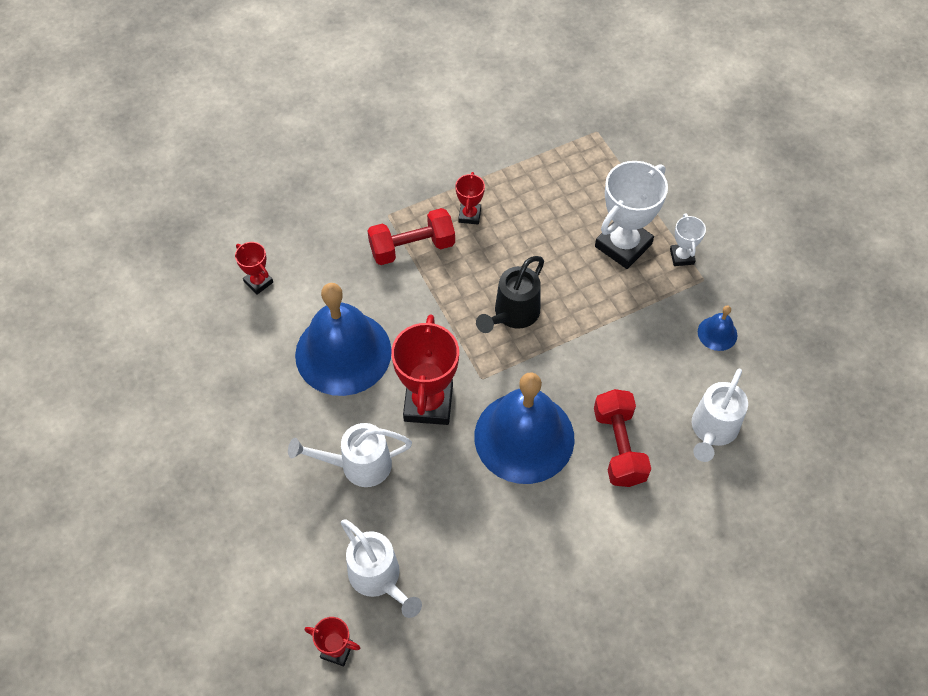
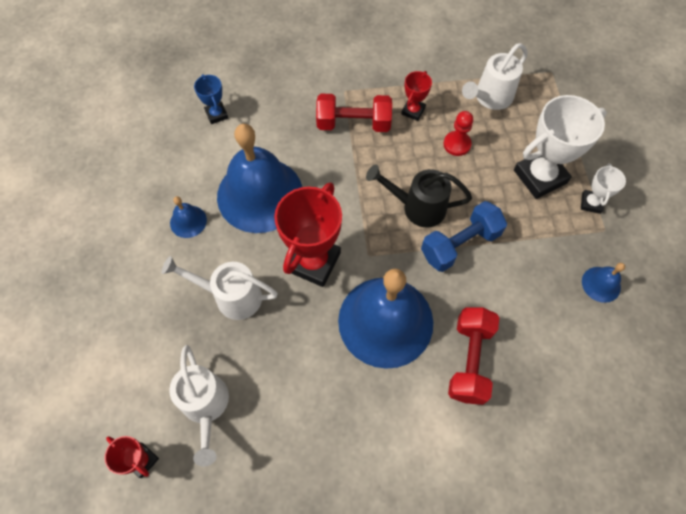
camera: 20 degrees right, 5 degrees up
red trophy [235,242,273,295] -> blue trophy [194,74,228,124]
black watering can [476,256,544,333] -> black watering can turned 45 degrees clockwise [366,164,472,227]
white watering can [692,368,748,462] -> white watering can moved to [462,43,528,110]
none -> blue bell [170,196,207,238]
none -> blue dumbbell [421,201,507,272]
none -> red pawn [444,111,473,156]

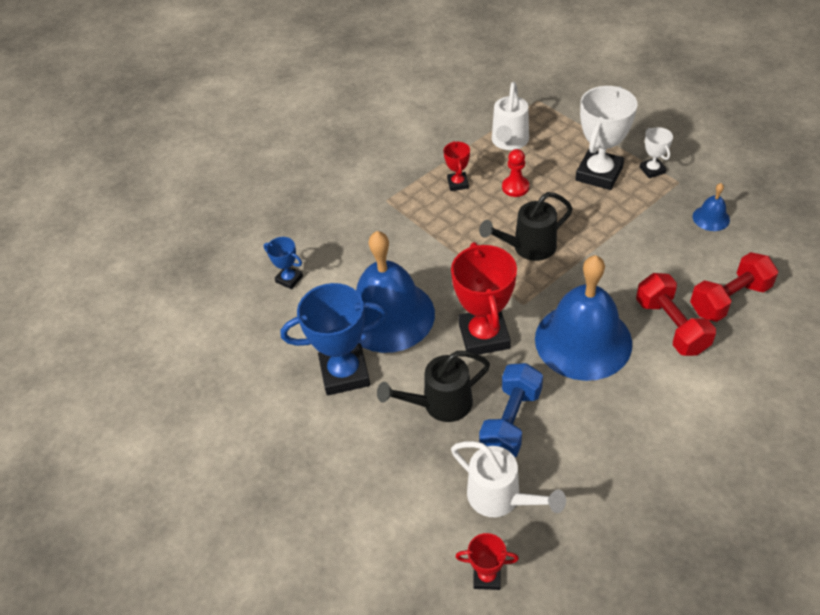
camera: 30 degrees left, 15 degrees down
white watering can [162,256,278,320] -> black watering can [377,351,490,422]
blue bell [170,196,207,238] -> blue trophy [281,283,387,395]
red dumbbell [316,94,392,132] -> red dumbbell moved to [690,252,778,322]
blue dumbbell [421,201,507,272] -> blue dumbbell moved to [479,363,543,457]

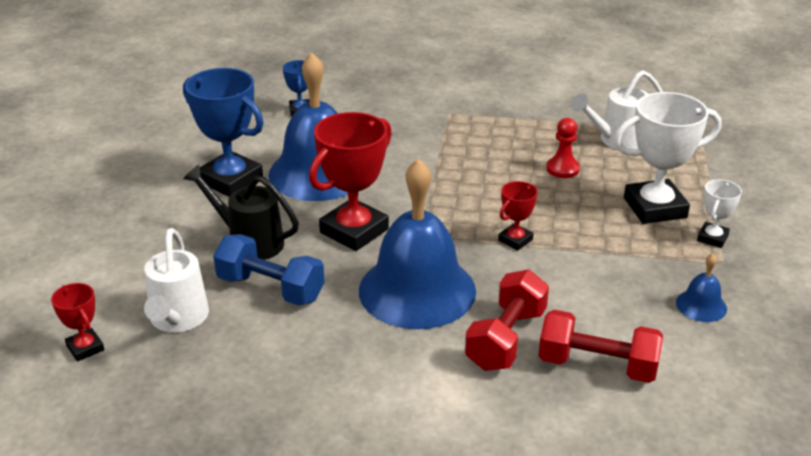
camera: 45 degrees right, 15 degrees down
red trophy [443,141,470,191] -> red trophy moved to [498,181,538,250]
black watering can [479,192,573,261] -> none
blue dumbbell [479,363,543,457] -> blue dumbbell turned 45 degrees clockwise [213,234,324,306]

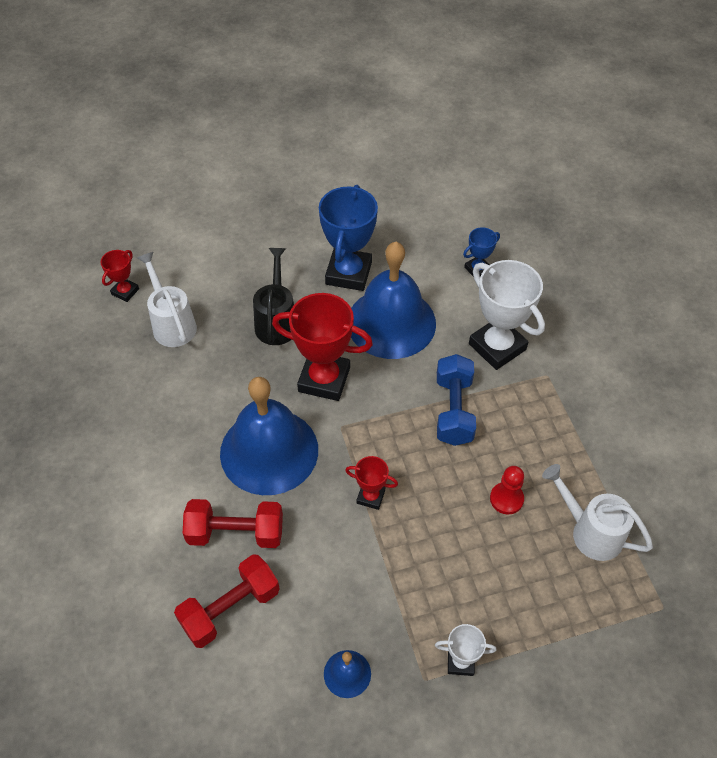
camera: 65 degrees right, 20 degrees up
white watering can [144,228,209,332] -> white watering can turned 90 degrees clockwise [137,252,197,347]
blue dumbbell [213,234,324,306] -> blue dumbbell moved to [437,354,476,446]
red dumbbell [538,310,663,383] -> red dumbbell turned 60 degrees clockwise [174,554,280,648]
white trophy [614,92,721,224] -> white trophy moved to [469,260,545,370]

